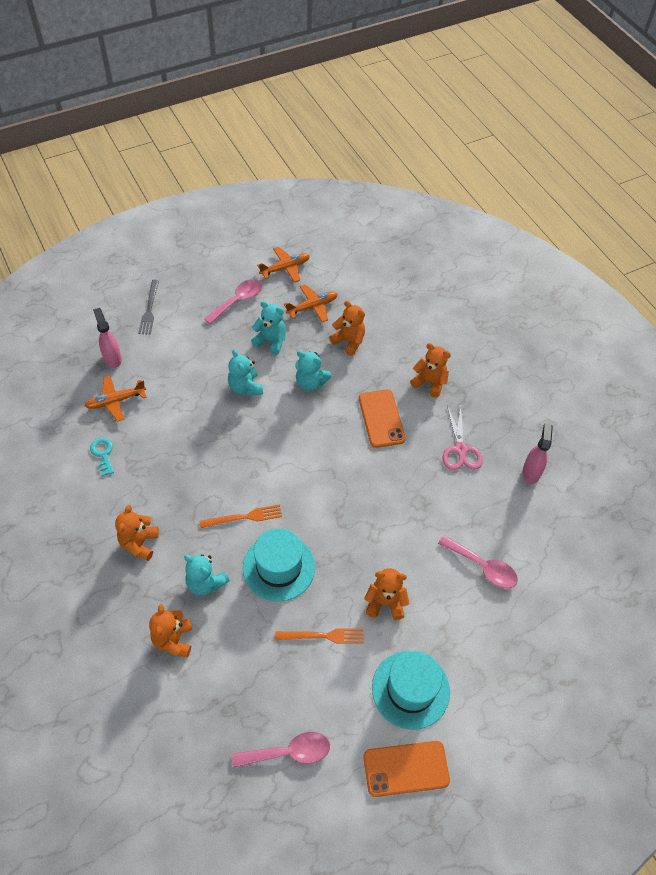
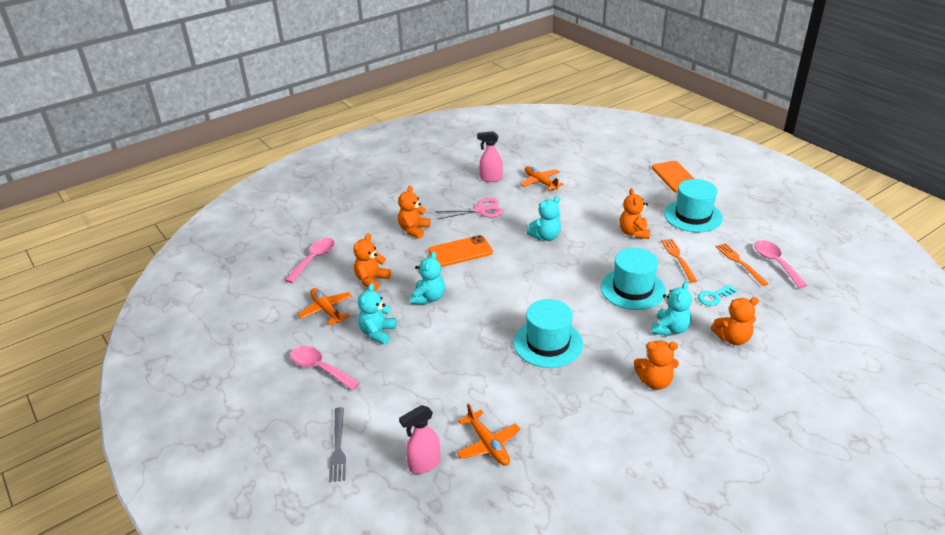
camera: 95 degrees left, 20 degrees down
turquoise key [90,438,114,476] -> turquoise key moved to [698,284,737,306]
grey fork [138,280,159,335] -> grey fork turned 90 degrees clockwise [329,407,346,482]
orange fork [199,505,282,528] -> orange fork moved to [716,243,769,286]
turquoise teddy bear [228,349,263,396] -> turquoise teddy bear moved to [527,196,561,241]
orange plane [257,247,310,283] -> orange plane moved to [520,166,564,191]
orange phone [364,741,450,797] -> orange phone moved to [652,161,695,193]
pink spoon [438,535,518,588] -> pink spoon moved to [285,238,334,283]
none -> turquoise hat [514,299,583,368]

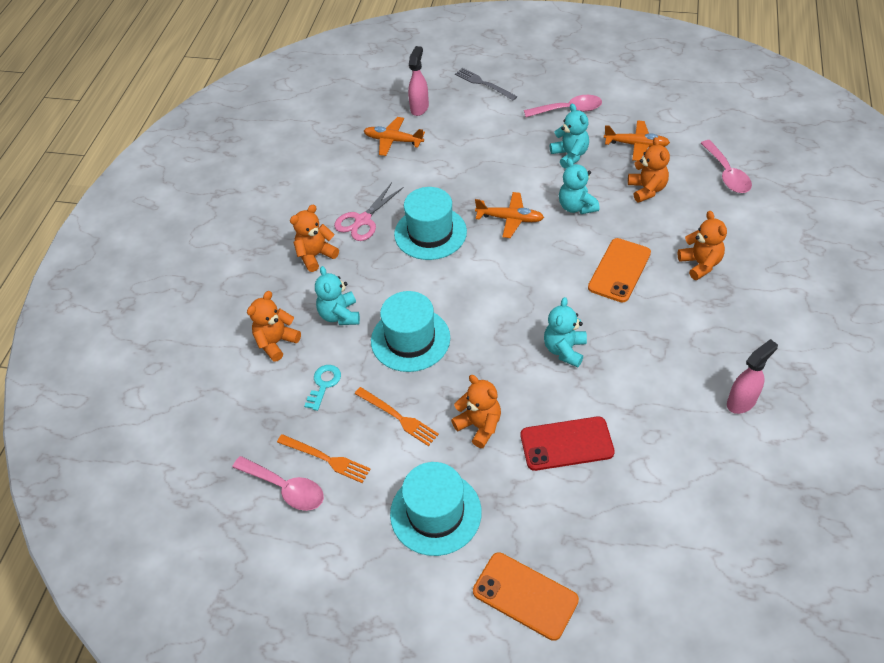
camera: 140 degrees right, 15 degrees up
pink scissors [435,198,503,219] -> pink scissors moved to [334,183,404,241]
orange plane [520,166,564,191] -> orange plane moved to [475,192,544,238]
none -> red phone [521,416,615,471]

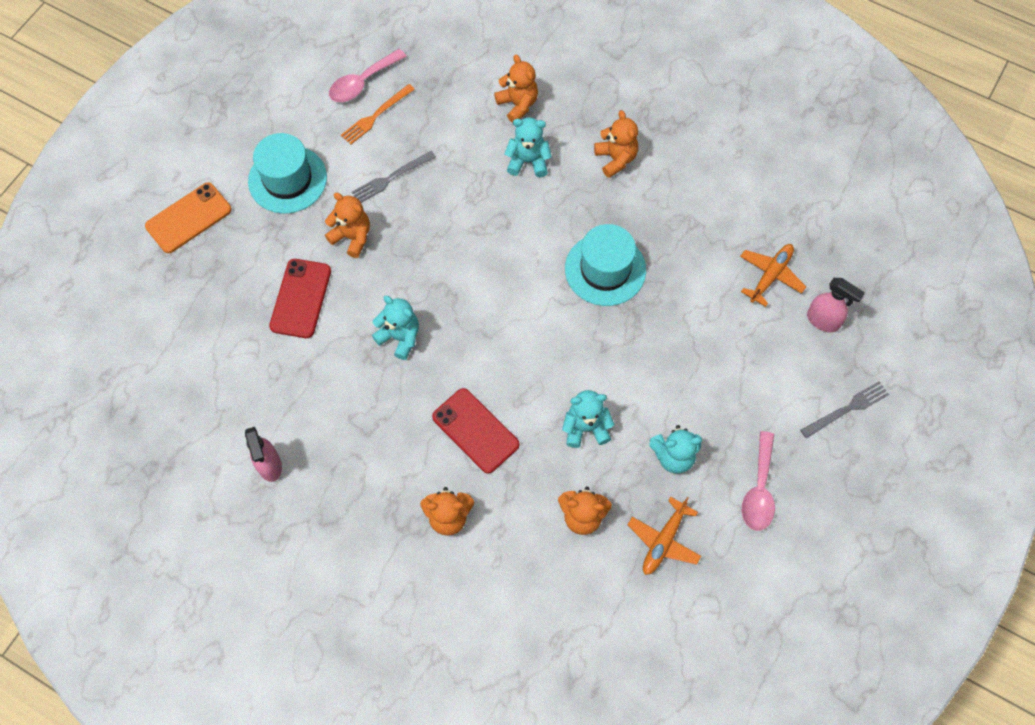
camera: 105 degrees right, 15 degrees up
turquoise key [304,365,341,411] -> none
pink scissors [334,183,404,241] -> none
orange fork [355,387,439,446] -> grey fork [352,151,436,203]
turquoise hat [371,291,450,372] -> none
orange teddy bear [451,375,501,448] -> orange teddy bear turned 120 degrees counterclockwise [325,193,370,258]
orange plane [475,192,544,238] -> none
orange phone [588,238,651,303] -> red phone [432,388,519,474]
pink spoon [701,140,752,193] -> none

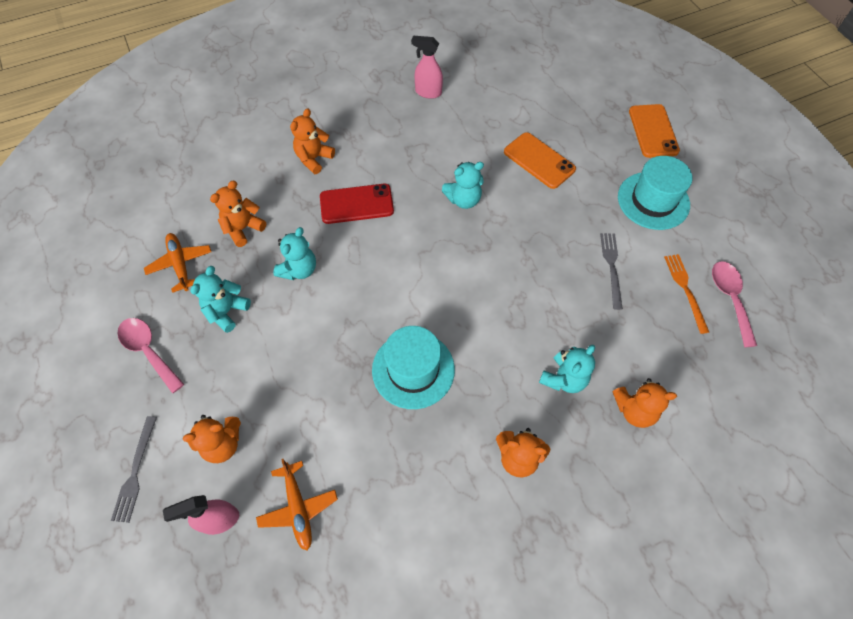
camera: 125 degrees right, 5 degrees down
red phone [269,259,331,338] -> orange phone [504,132,576,189]
orange teddy bear [325,193,370,258] -> orange teddy bear moved to [183,415,241,463]

